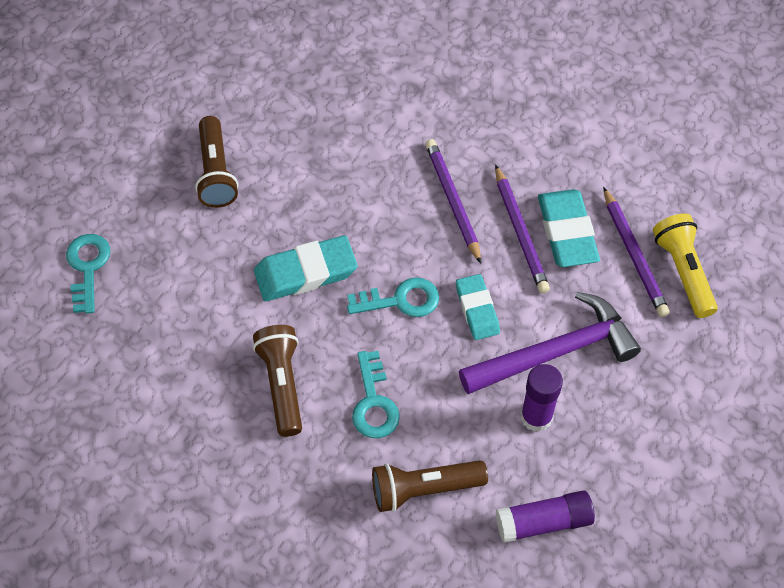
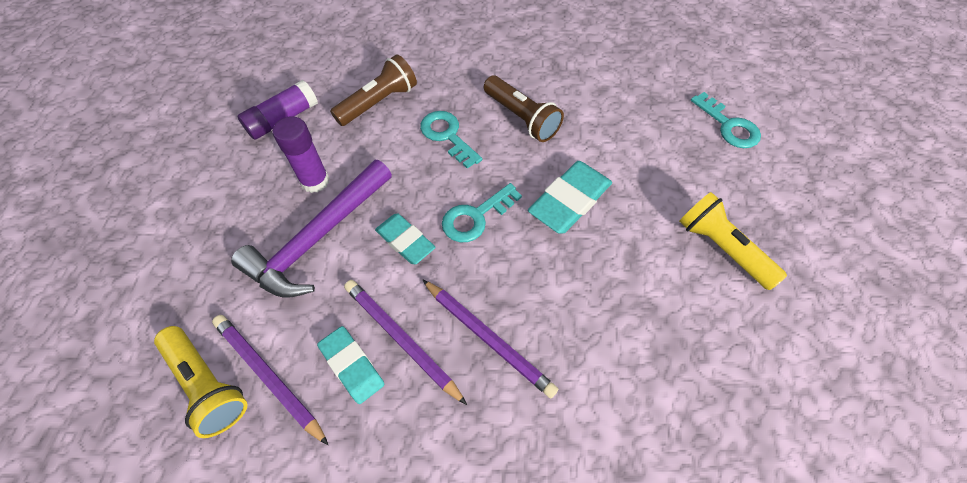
camera: 150 degrees right, 0 degrees up
brown flashlight [195,116,238,208] -> yellow flashlight [679,192,787,290]
turquoise eraser [538,189,600,267] -> turquoise eraser [317,326,384,404], size x0.66

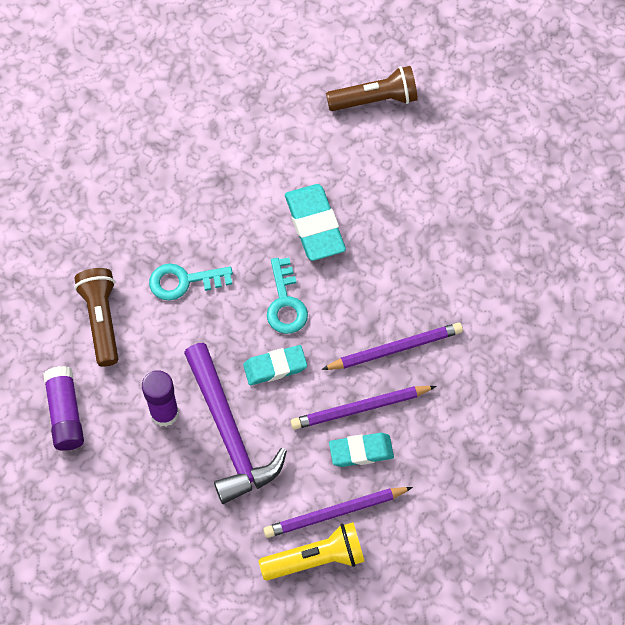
camera: 60 degrees left, 5 degrees up
brown flashlight [484,76,564,142] -> brown flashlight moved to [326,66,418,111]
yellow flashlight [679,192,787,290] -> none
turquoise key [691,92,761,148] -> none

